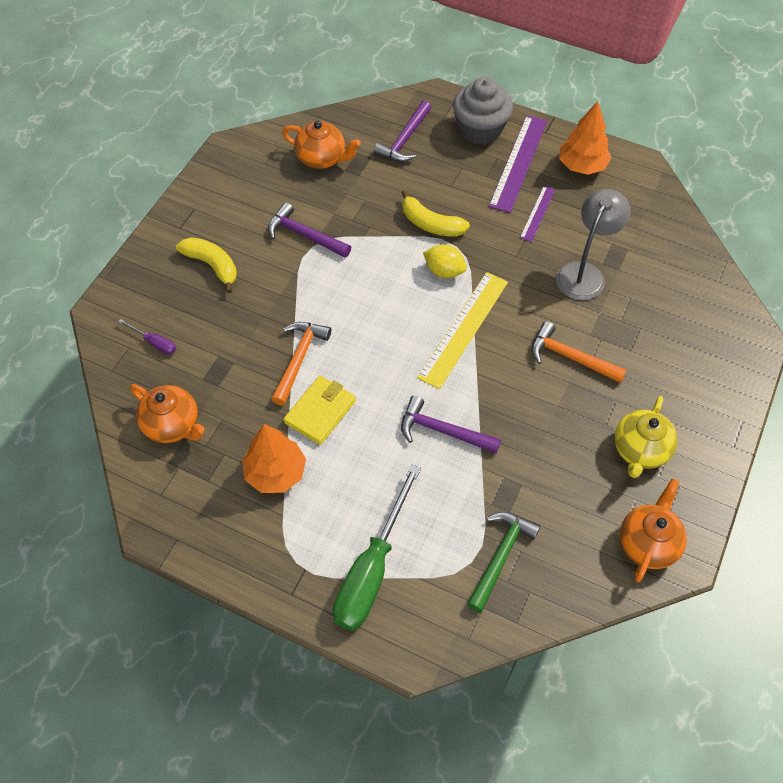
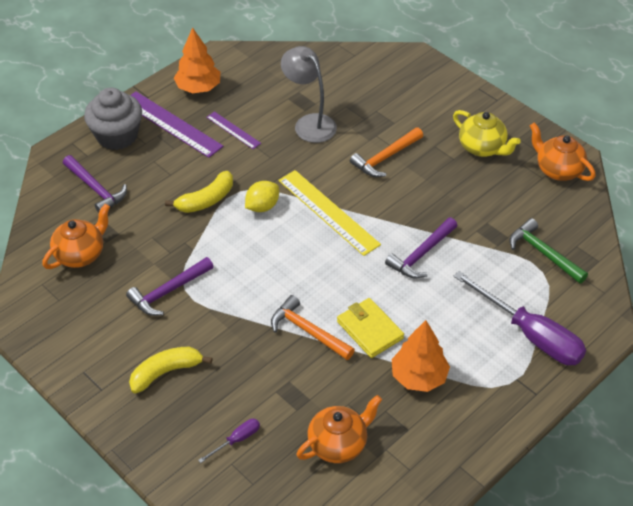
camera: 70 degrees left, 10 degrees down
green screwdriver [333,464,421,631] -> purple screwdriver [453,271,586,365]

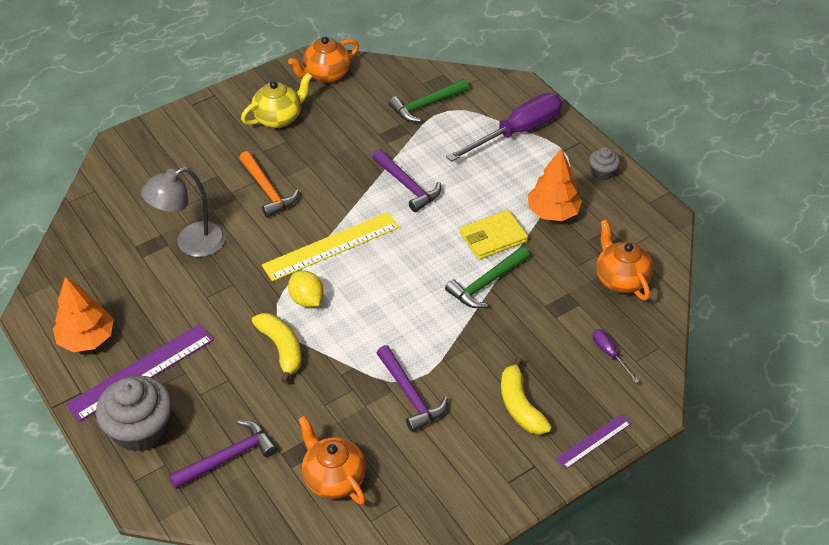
camera: 80 degrees left, 0 degrees up
purple ruler [206,111,261,149] -> purple ruler moved to [556,414,631,469]
orange hammer [271,295,355,360] -> green hammer [445,247,530,308]
none -> grey cupcake [589,147,620,180]

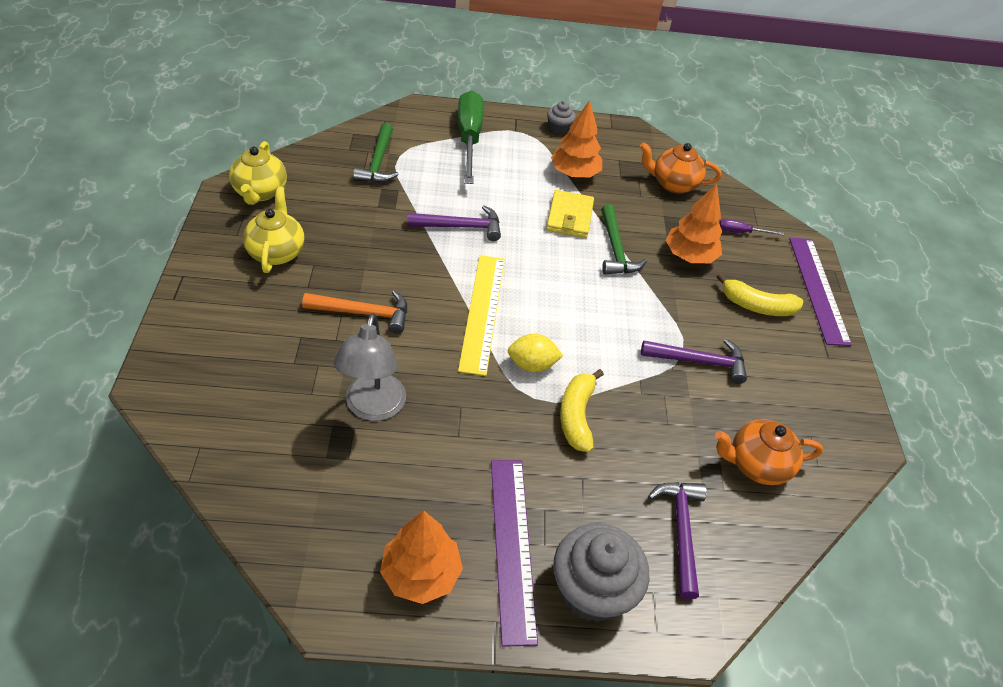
camera: 60 degrees left, 0 degrees up
yellow banana [252,313,301,384] -> yellow banana turned 90 degrees counterclockwise [560,369,604,452]
orange teapot [288,37,359,83] -> yellow teapot [229,141,287,205]
purple screwdriver [446,93,562,162] -> green screwdriver [458,90,484,184]
purple ruler [556,414,631,469] -> purple ruler [789,238,852,346], size x1.84
none -> orange tree [666,184,722,263]

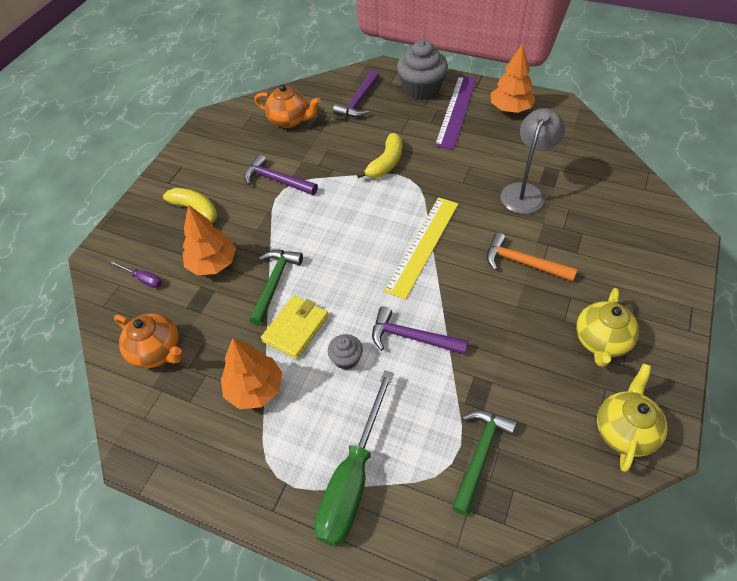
camera: 150 degrees left, 5 degrees up
yellow lemon [507,334,563,372] -> none
grey cupcake [547,101,576,134] -> grey cupcake moved to [328,334,363,370]
purple ruler [789,238,852,346] -> none

